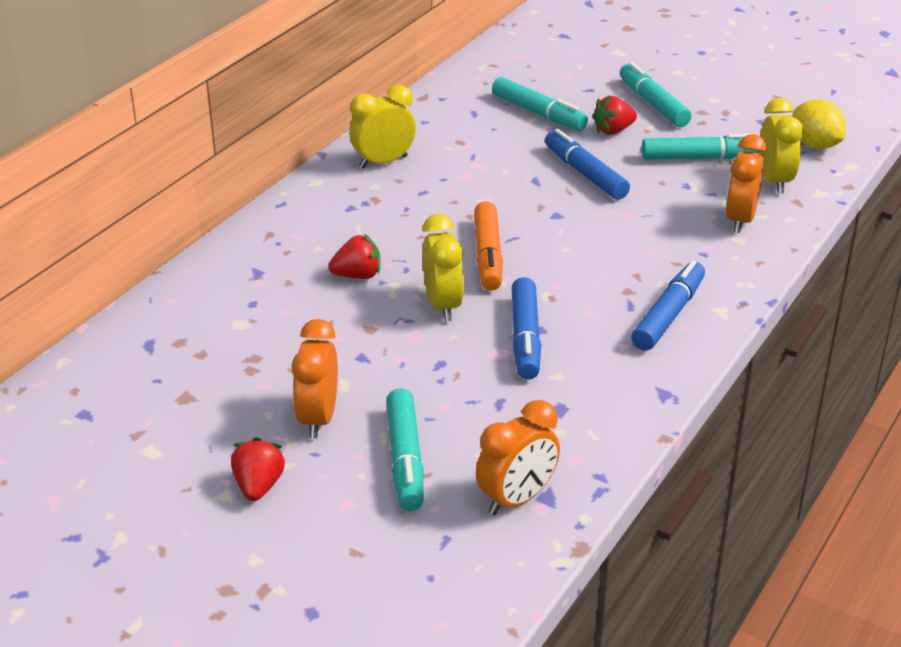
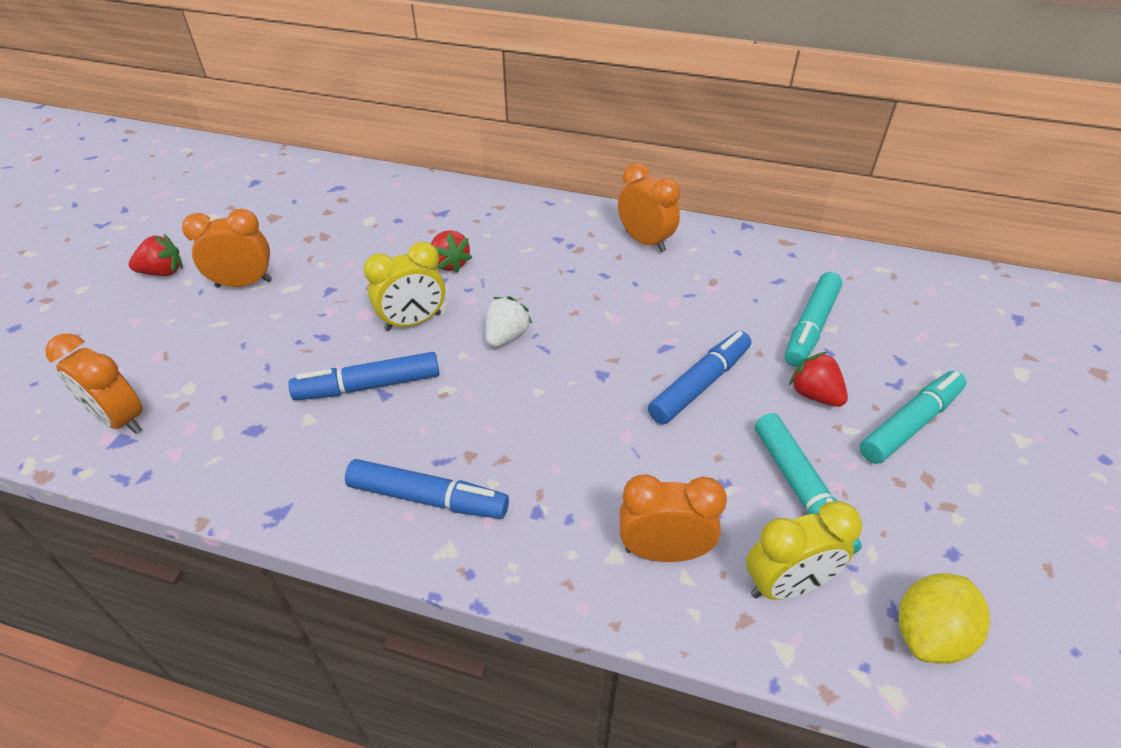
camera: 75 degrees right, 10 degrees up
yellow clock [349,85,416,169] -> orange clock [618,163,680,252]
turquoise marker [386,388,424,511] -> none
orange marker [474,201,503,291] -> white strawberry [485,296,532,347]

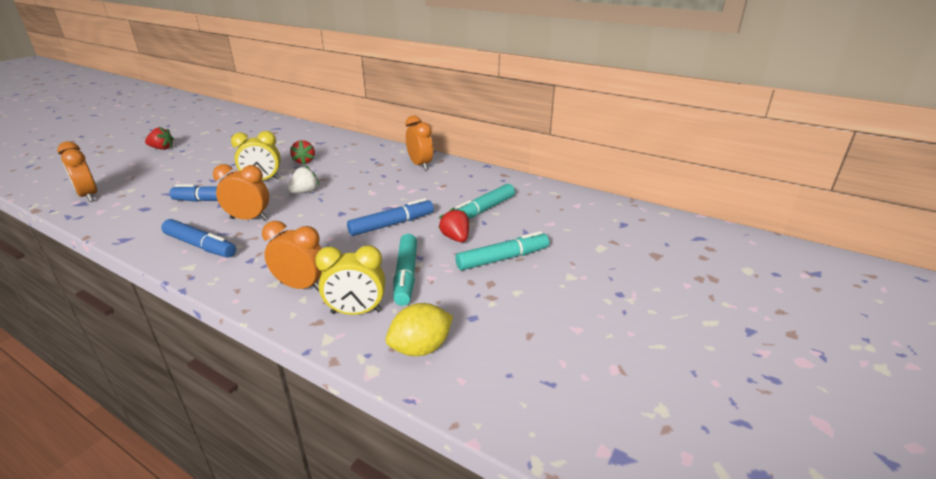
camera: 15 degrees right, 15 degrees down
orange clock [182,209,272,288] -> orange clock moved to [213,164,269,220]

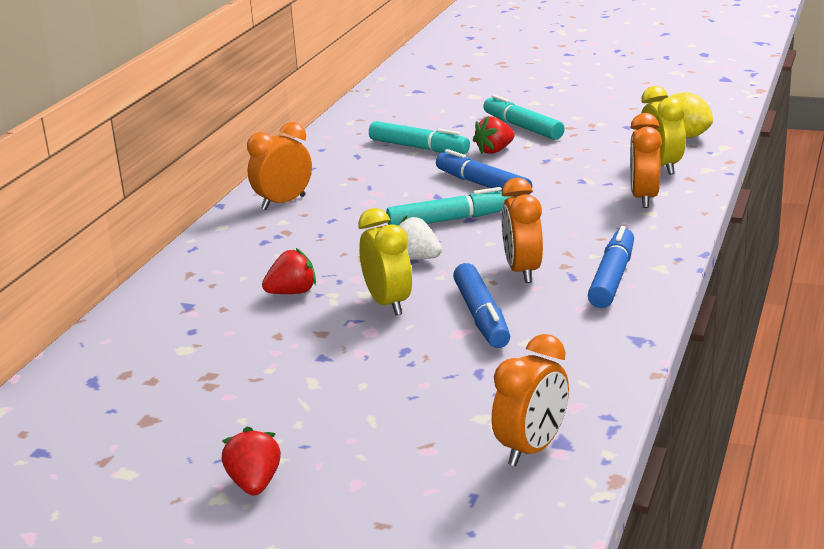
camera: 100 degrees left, 5 degrees down
turquoise marker [393,234,417,306] -> turquoise marker moved to [386,187,511,226]

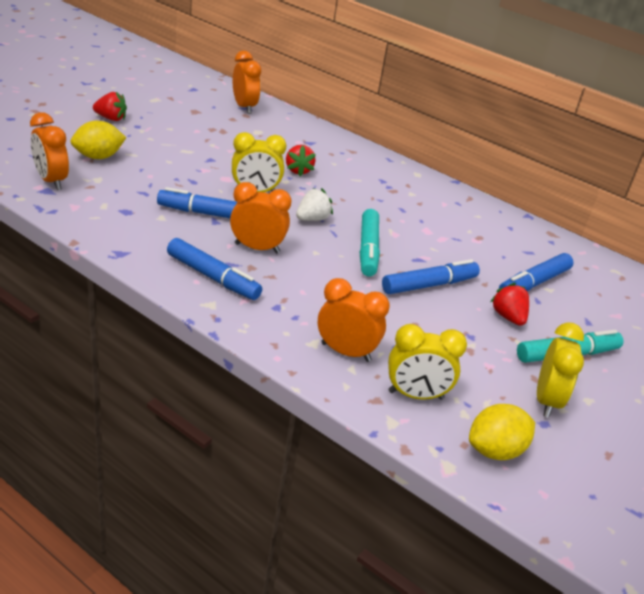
camera: 100 degrees right, 10 degrees up
orange clock [247,122,312,210] -> orange clock moved to [233,51,261,114]
turquoise marker [369,121,470,154] -> blue marker [499,253,574,291]
none -> yellow lemon [71,121,126,159]
none -> yellow clock [537,322,584,417]

